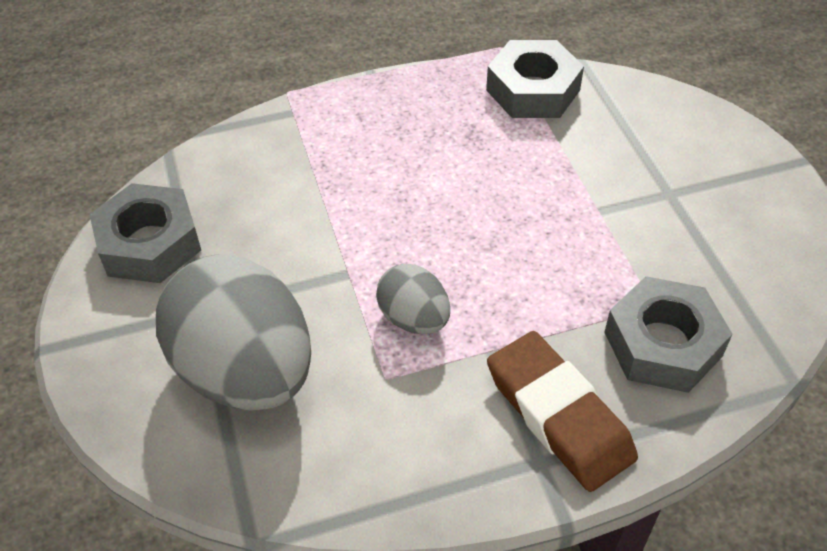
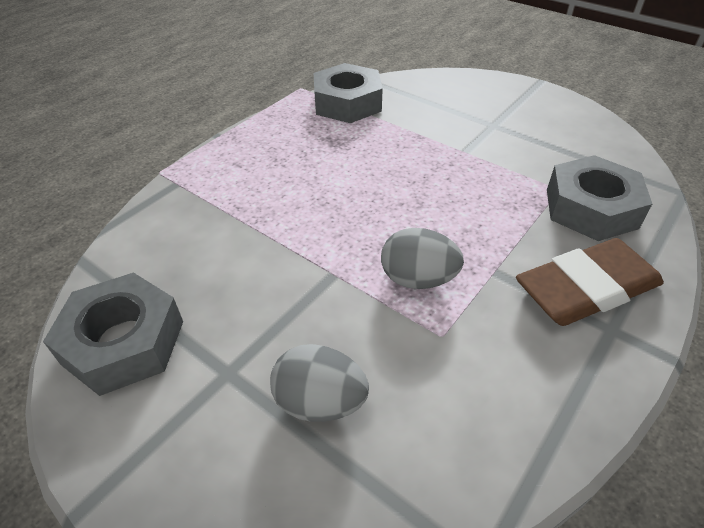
camera: 35 degrees left, 5 degrees down
grey egg [156,254,311,411] -> grey egg [270,344,369,422], size x0.49
brown eraser [487,331,638,492] -> brown eraser turned 45 degrees counterclockwise [516,238,664,326]

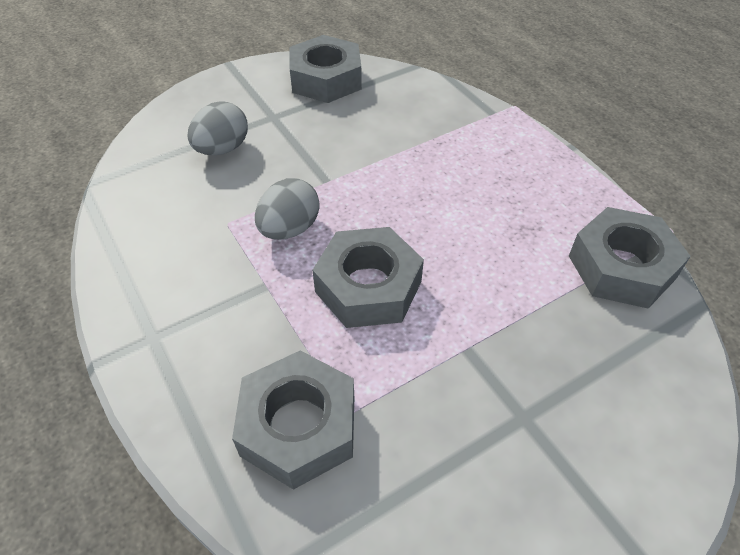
camera: 110 degrees right, 5 degrees up
brown eraser [516,238,664,326] -> none
none -> grey nut [312,227,424,328]

